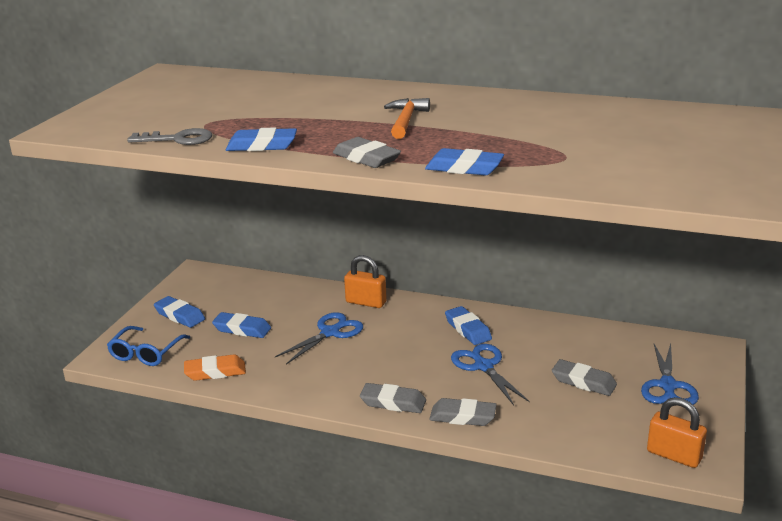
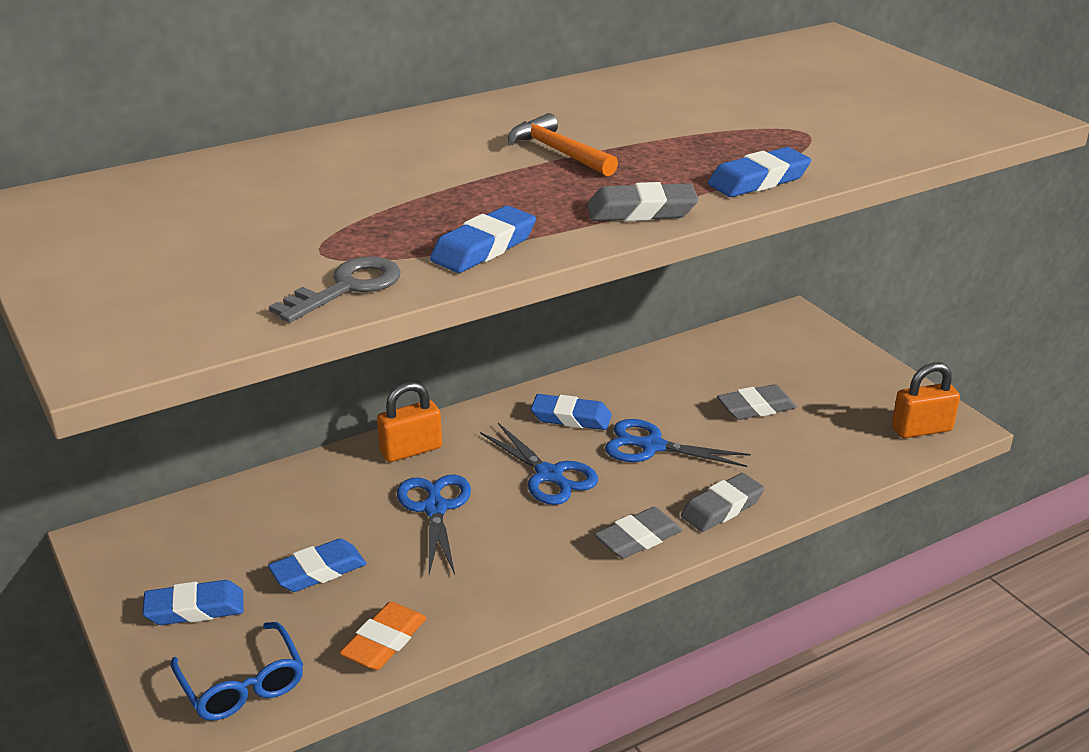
camera: 50 degrees left, 5 degrees up
blue scissors [641,344,699,405] -> blue scissors moved to [480,423,598,505]

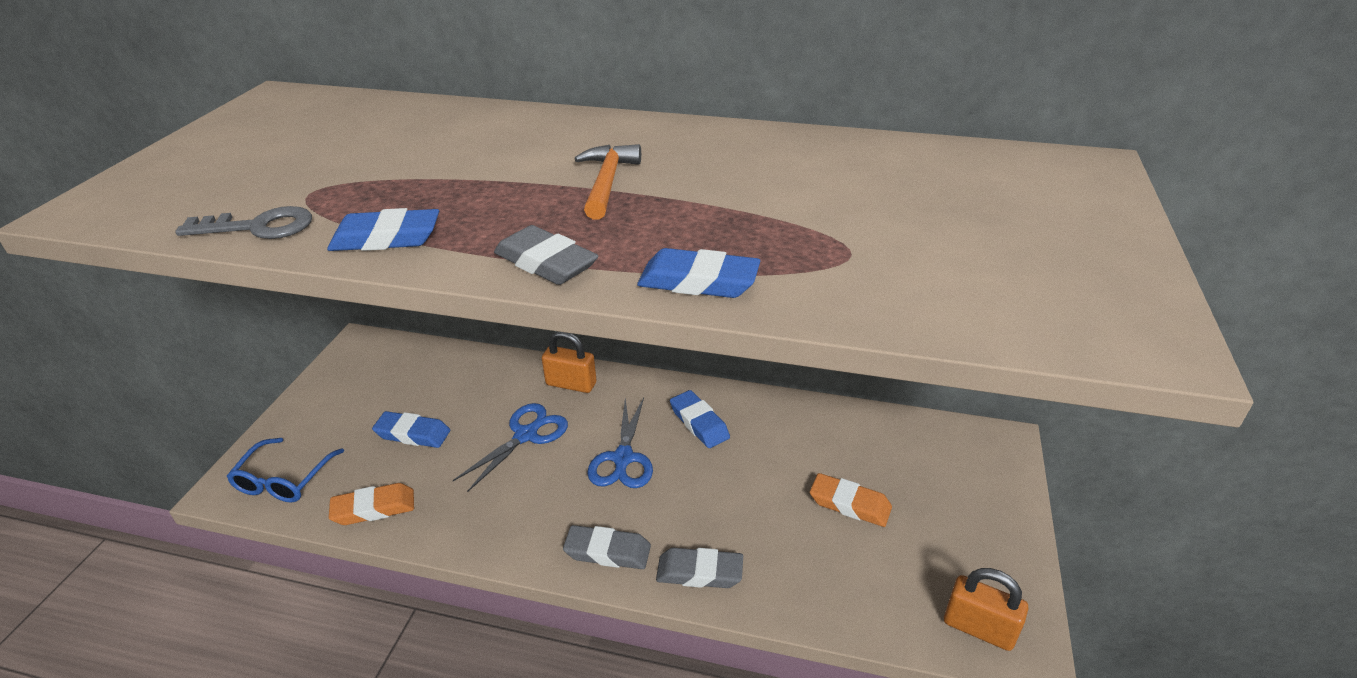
camera: 45 degrees right, 5 degrees up
blue eraser [143,580,244,625] -> none
blue scissors [605,419,751,467] -> none
grey eraser [717,384,797,420] -> orange eraser [810,473,892,527]

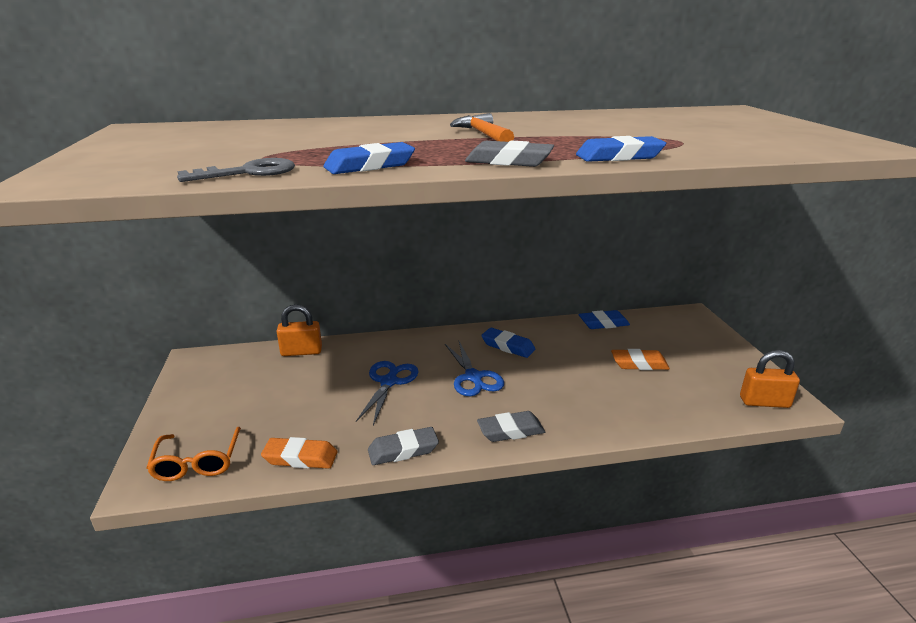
camera: 25 degrees left, 10 degrees down
blue glasses [226,438,344,502] -> orange glasses [146,427,241,481]
orange eraser [329,483,414,525] -> orange eraser turned 45 degrees clockwise [261,437,337,469]
blue eraser [372,411,450,448] -> blue eraser moved to [579,310,630,329]
orange padlock [542,331,596,393] -> orange padlock moved to [277,304,322,356]
grey eraser [656,548,743,588] -> grey eraser moved to [368,427,439,465]

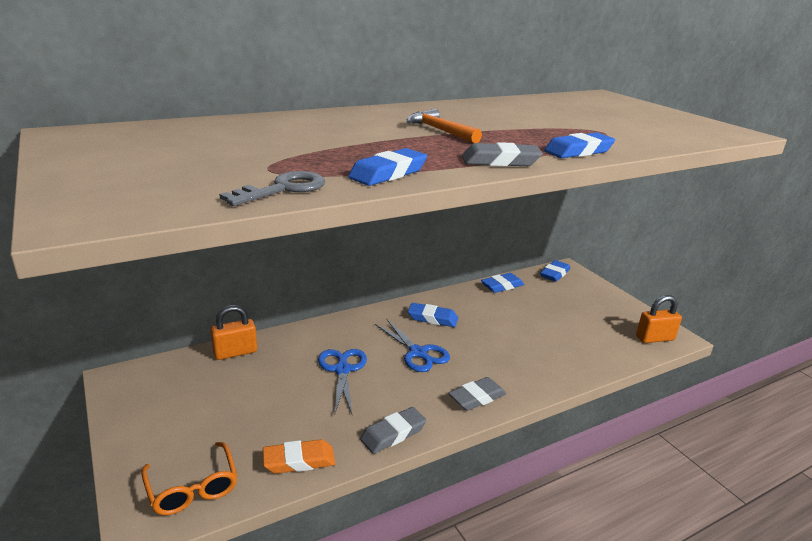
camera: 20 degrees left, 0 degrees up
orange eraser [611,349,670,370] -> none
none -> blue eraser [540,260,570,282]

